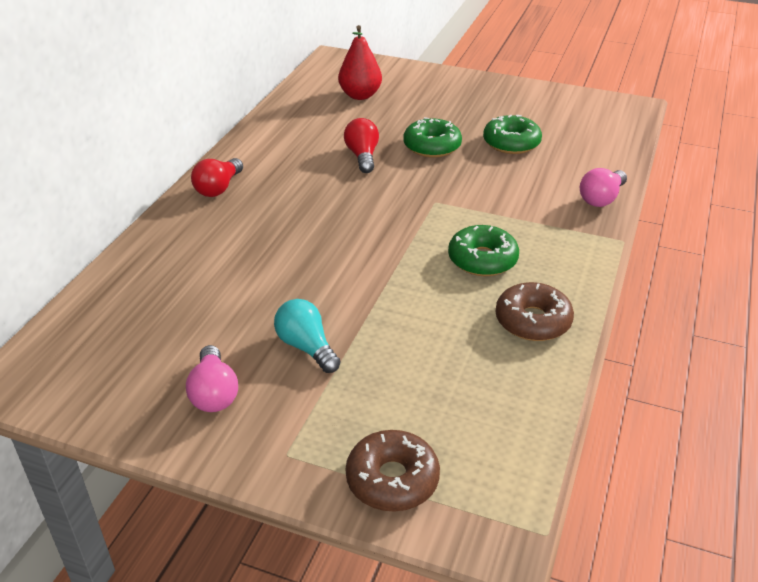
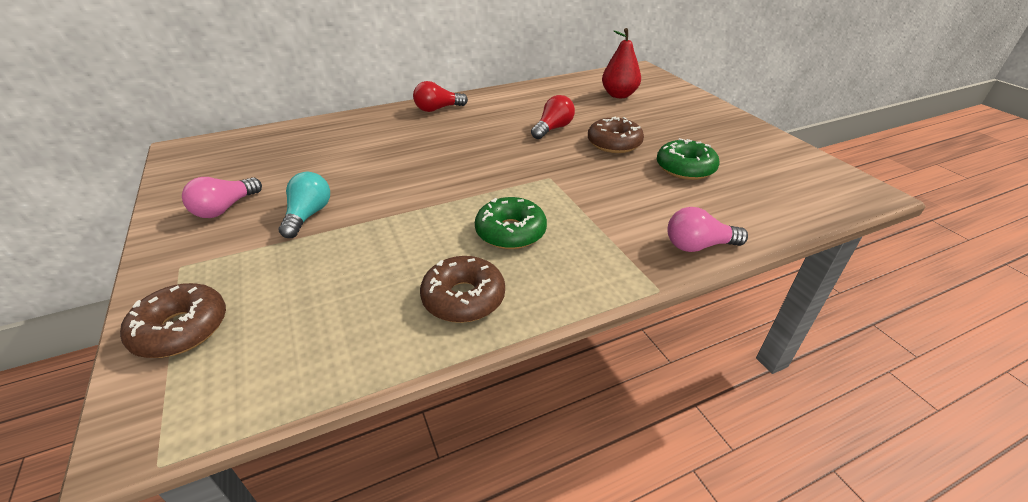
camera: 45 degrees right, 0 degrees up
green donut [404,117,462,158] -> brown donut [588,117,644,153]

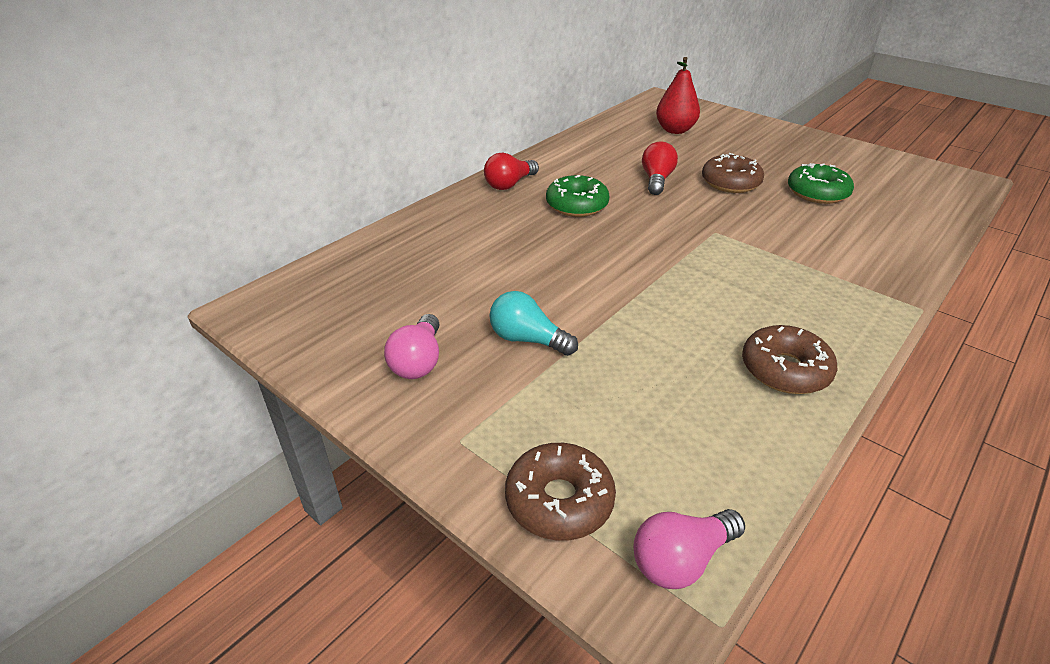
camera: 25 degrees left, 0 degrees up
turquoise light bulb [279,172,330,238] -> turquoise light bulb turned 45 degrees counterclockwise [489,291,578,356]
green donut [475,197,547,249] -> green donut moved to [546,175,609,217]
pink light bulb [667,207,748,252] -> pink light bulb moved to [633,509,745,589]

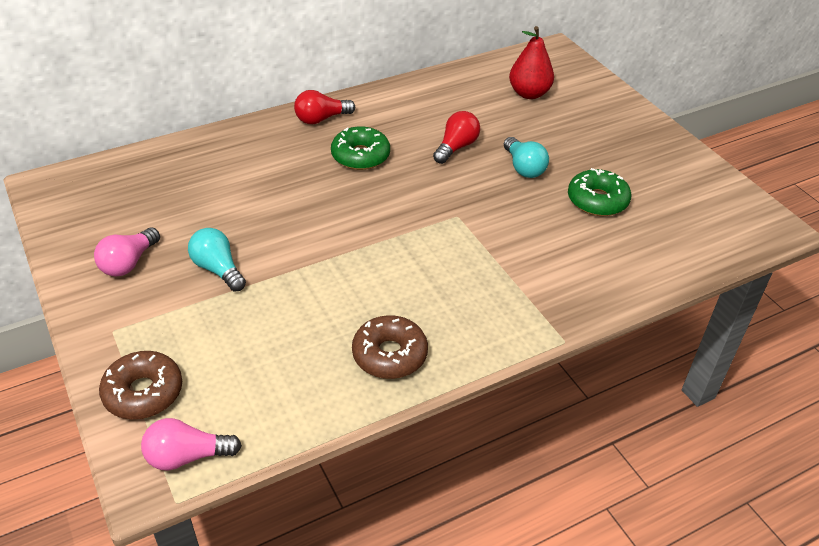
camera: 20 degrees right, 5 degrees up
brown donut [702,153,764,193] -> turquoise light bulb [504,137,549,178]

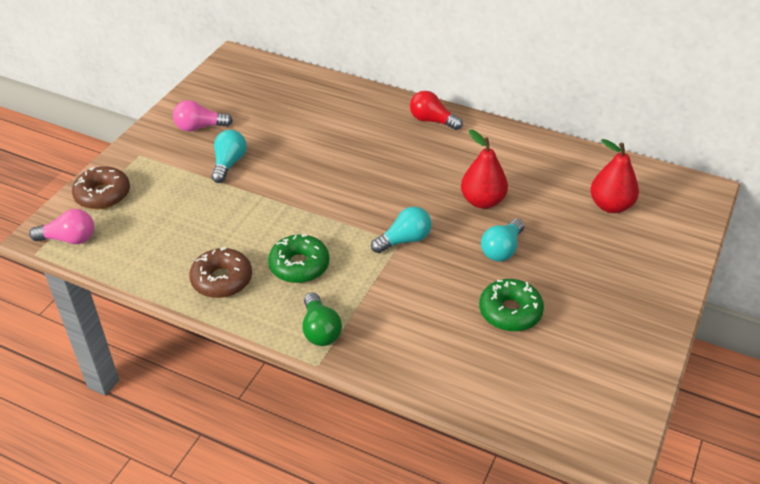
camera: 55 degrees right, 0 degrees up
pink light bulb [141,418,242,471] -> pink light bulb turned 135 degrees clockwise [29,209,94,244]
green donut [331,126,390,170] -> green donut moved to [268,234,329,283]
red light bulb [433,111,480,164] -> red pear [461,130,508,209]
none -> green light bulb [303,292,342,346]
none -> turquoise light bulb [371,207,432,253]

